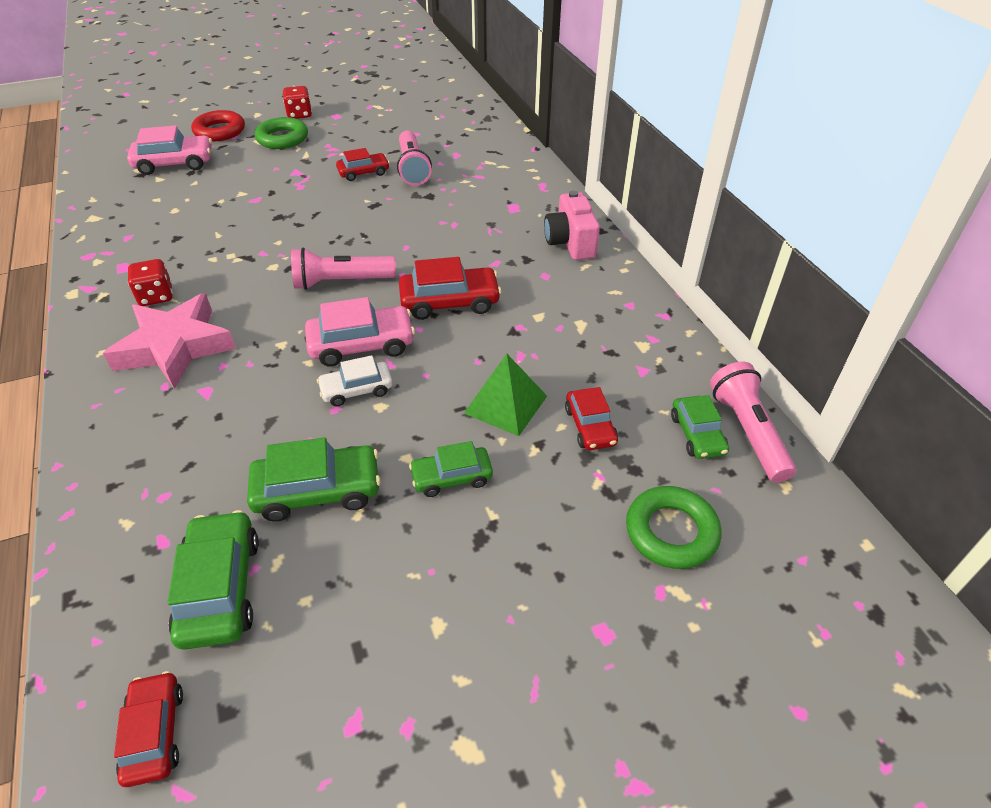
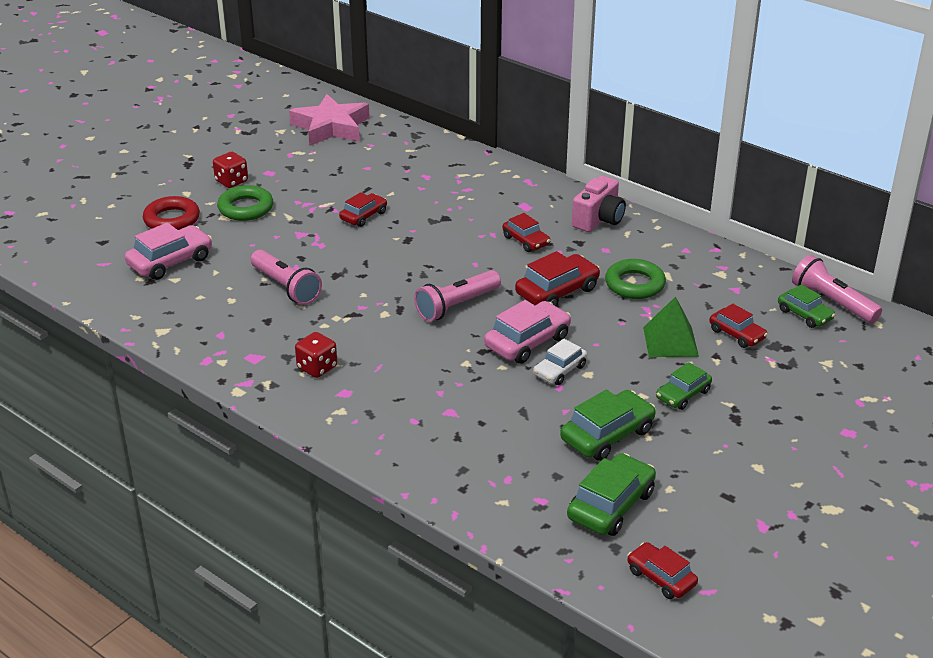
camera: 30 degrees left, 10 degrees down
pink star [103,293,236,389] -> pink star moved to [289,94,370,146]
green car [168,510,259,650] -> green car turned 75 degrees clockwise [567,453,656,536]
pink flashlight [397,131,432,186] -> pink flashlight moved to [251,250,322,305]
pink camera [544,190,600,260] -> pink camera turned 105 degrees counterclockwise [572,176,626,232]
green ring [626,486,721,569] -> green ring moved to [605,259,666,299]
none -> red car [503,213,550,252]

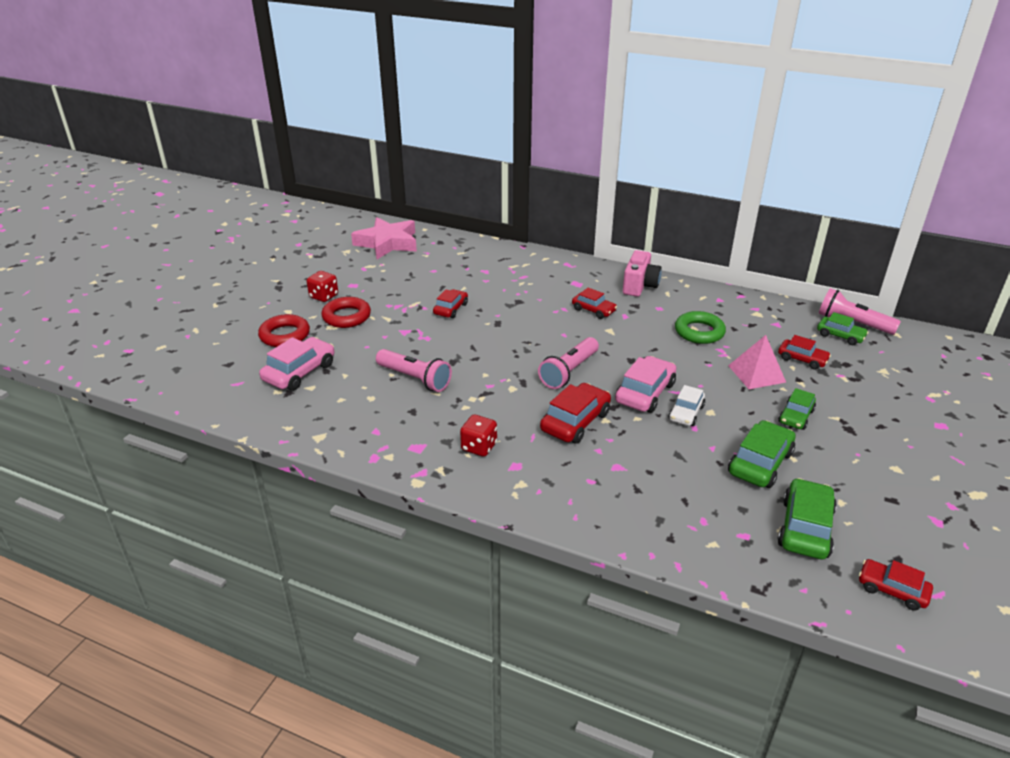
camera: 15 degrees left, 0 degrees up
green ring [217,185,273,221] -> red ring [322,297,371,328]
red car [515,251,600,306] -> red car moved to [540,383,611,444]
green pyramid [643,296,699,357] -> pink pyramid [728,335,786,389]

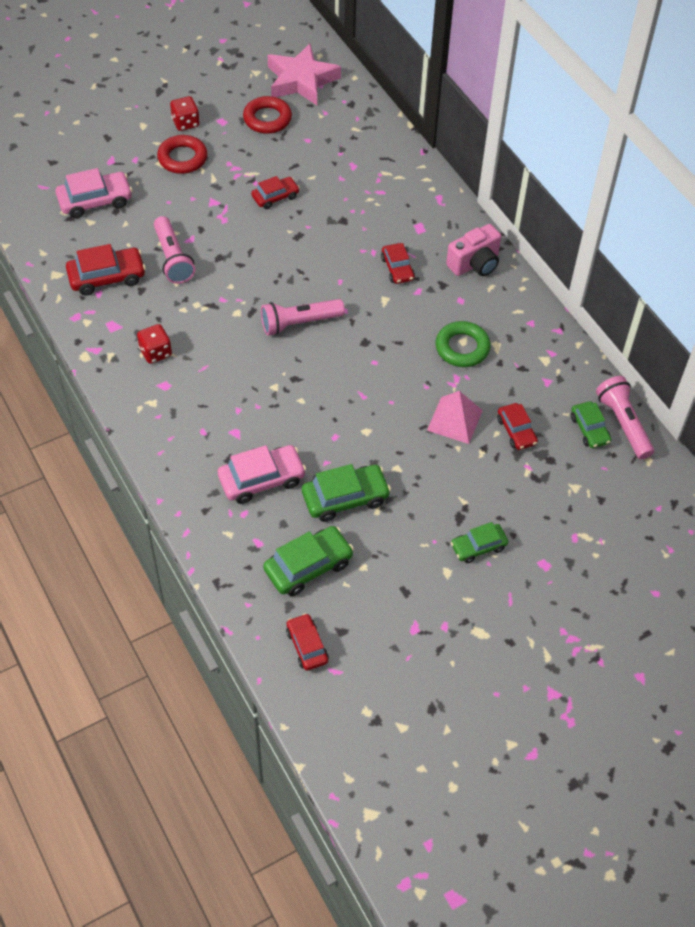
camera: 35 degrees right, 20 degrees up
red ring [258,314,310,347] -> red ring moved to [243,96,292,134]
red car [540,383,611,444] -> red car moved to [66,244,146,296]
pink car [615,356,676,413] -> pink car moved to [218,445,306,504]
white car [668,385,705,426] -> none
green car [778,388,816,430] -> green car moved to [451,522,508,563]

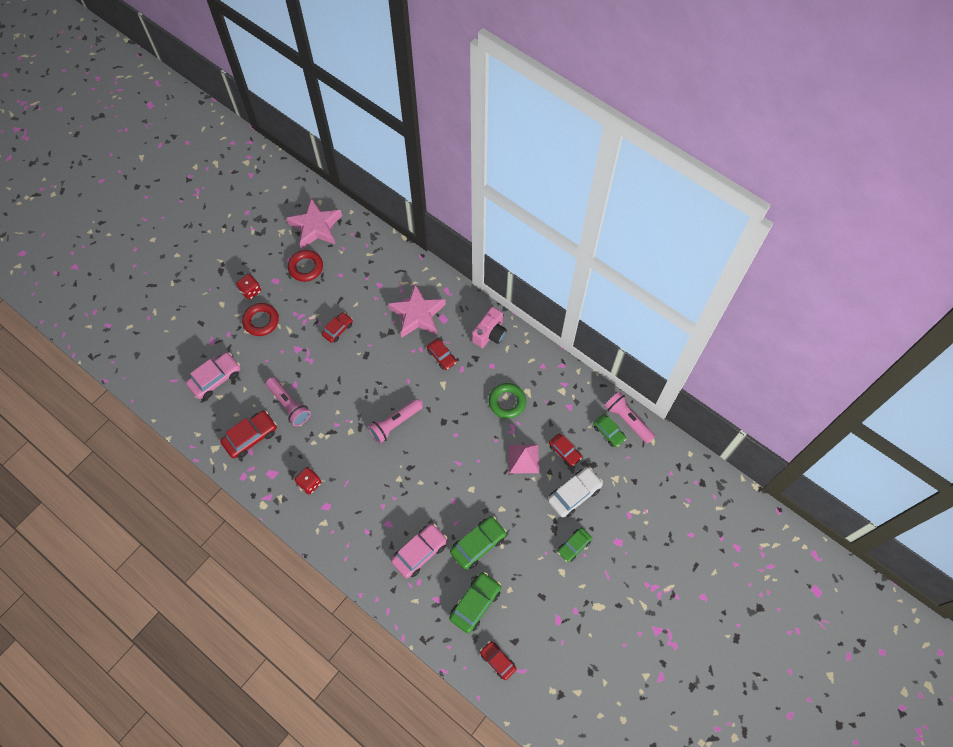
camera: 20 degrees left, 10 degrees up
none -> pink star [388,283,446,338]
none -> white car [548,467,603,517]

